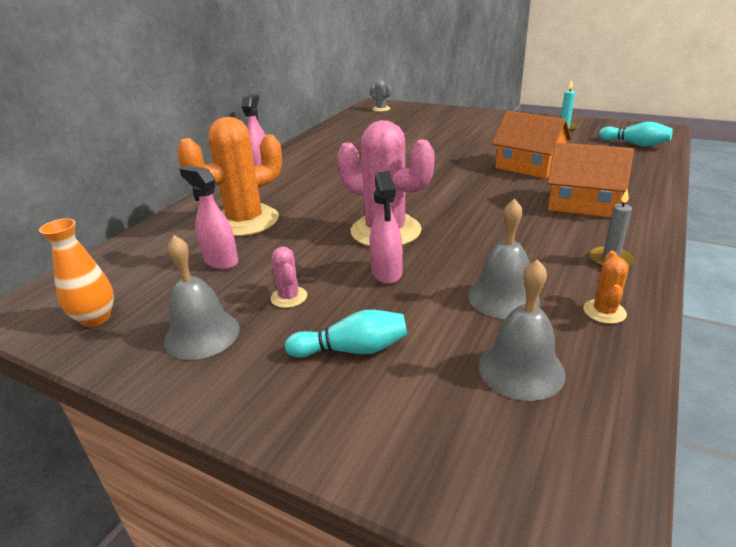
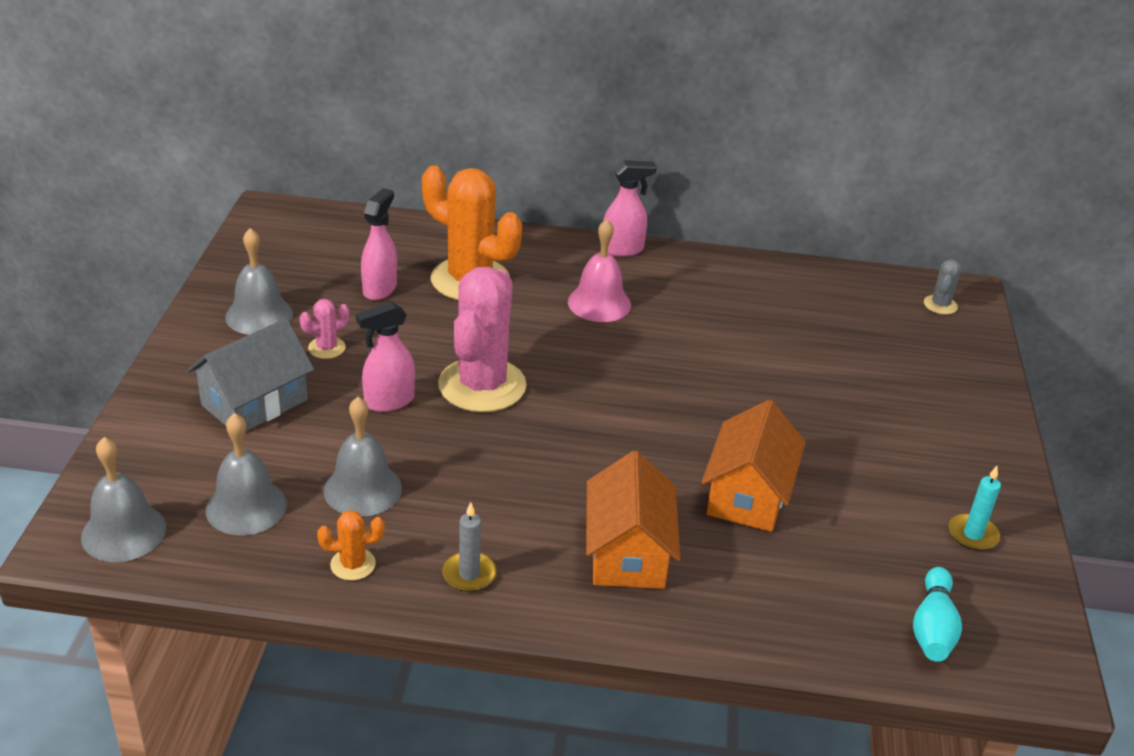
camera: 65 degrees right, 5 degrees up
orange vase [39,218,114,327] -> none
turquoise bowling pin [285,310,407,358] -> grey house [187,318,314,431]
none -> grey bell [81,437,166,562]
none -> pink bell [568,219,631,322]

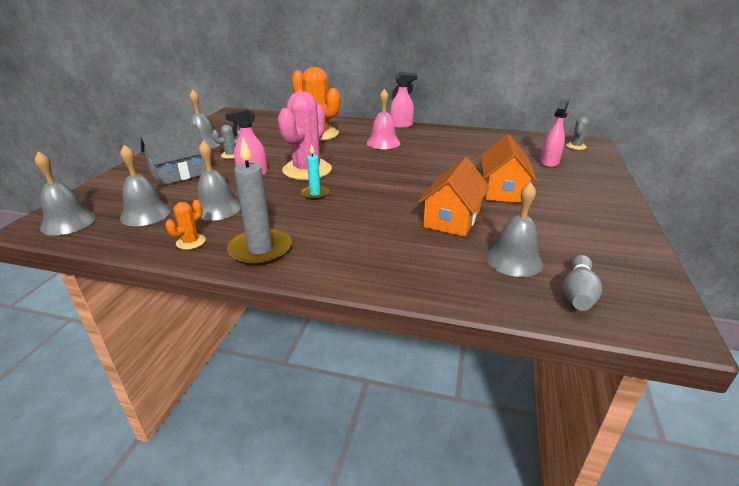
camera: 10 degrees right, 5 degrees down
pink cactus [299,299,349,359] -> grey cactus [212,125,240,159]
orange cactus [317,510,384,581] -> orange cactus turned 60 degrees counterclockwise [165,200,206,250]
pink spray bottle [361,188,397,300] -> pink spray bottle moved to [540,98,569,168]
grey candle [442,502,496,592] -> grey candle [227,138,292,266], size x1.80
orange house [586,451,681,589] -> orange house moved to [480,134,537,203]
turquoise bowling pin [913,567,962,662] -> grey bowling pin [563,255,602,311]
turquoise candle [949,466,1001,551] -> turquoise candle moved to [301,144,329,200]
none -> grey bell [486,182,543,277]

